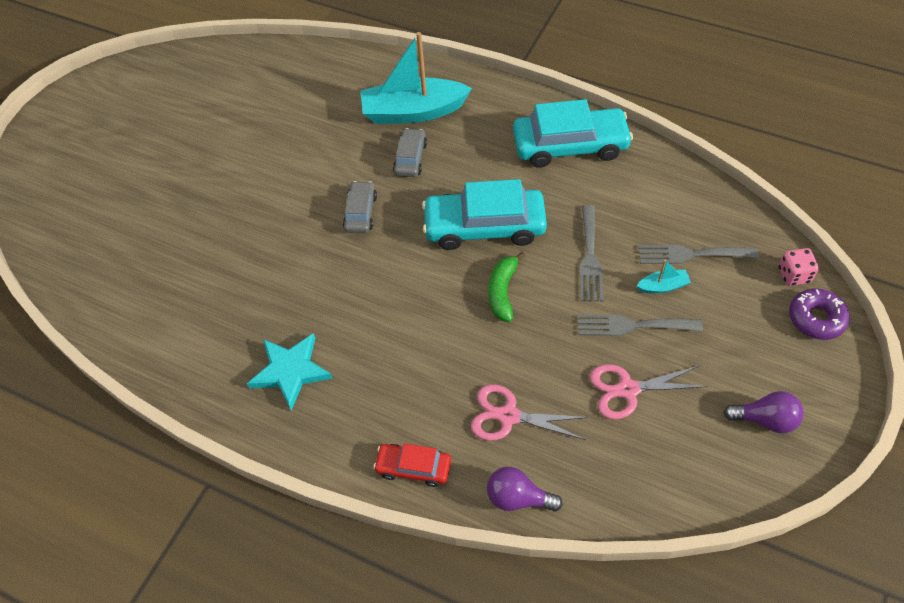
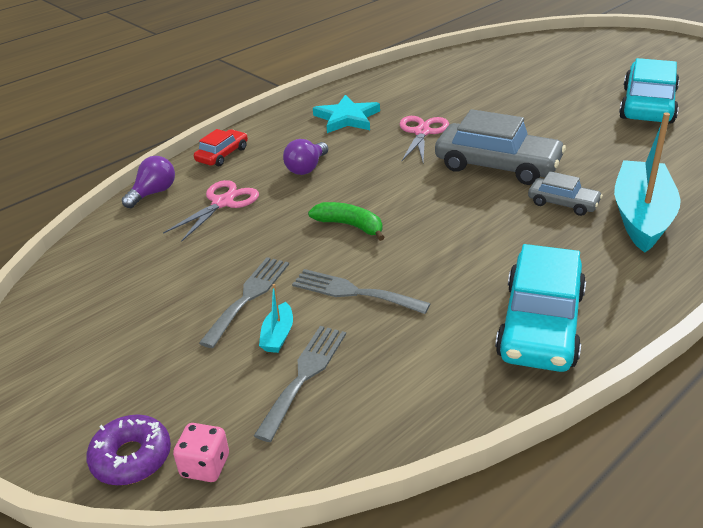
camera: 110 degrees right, 20 degrees down
grey car [343,181,377,233] -> grey car [435,109,566,185], size x1.92
turquoise car [422,179,547,250] -> turquoise car moved to [619,58,679,124]
pink scissors [590,364,708,419] -> pink scissors moved to [400,116,449,162]
purple light bulb [723,391,804,433] -> purple light bulb moved to [283,139,328,175]

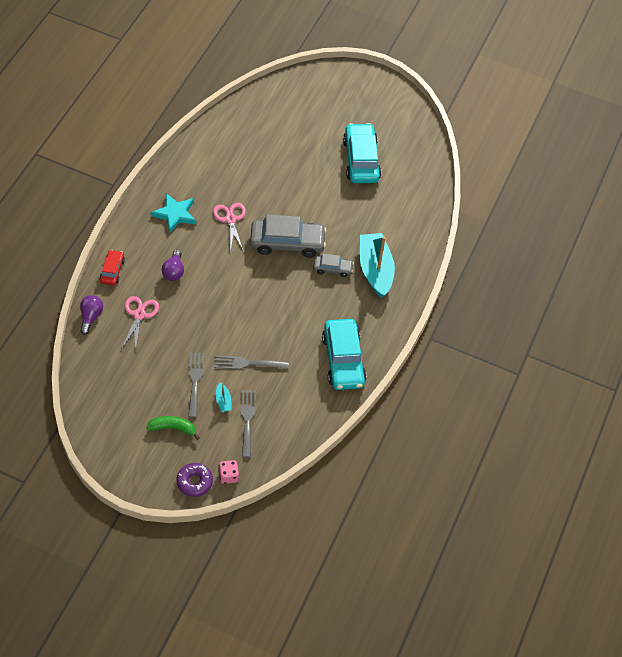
camera: 30 degrees left, 20 degrees up
green banana [308,202,385,241] -> green banana moved to [147,416,200,440]

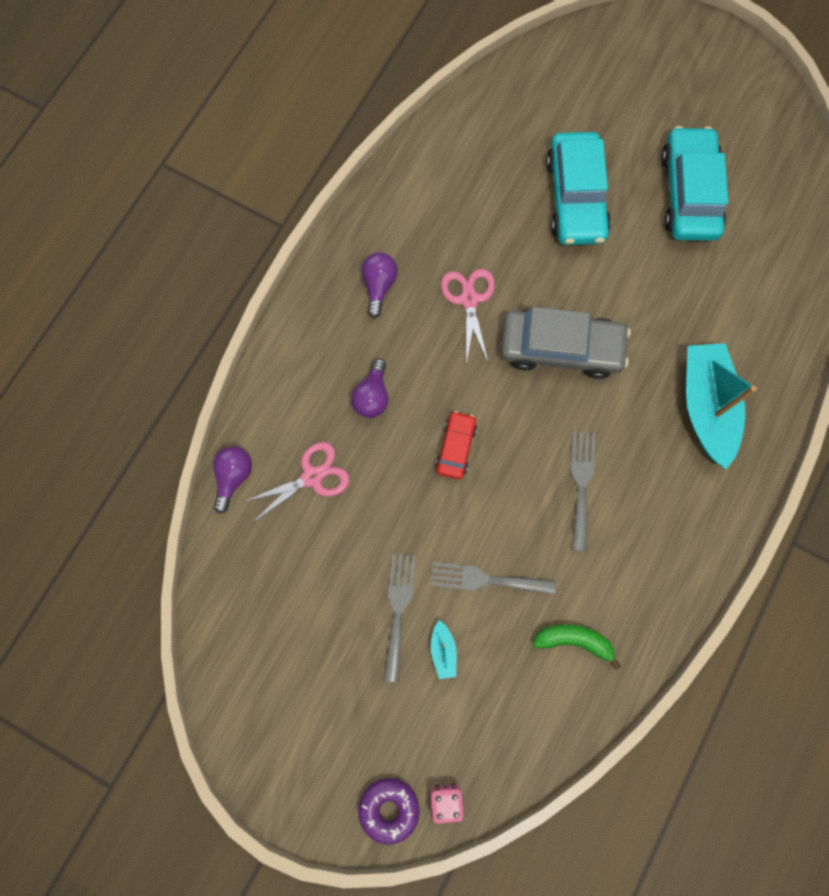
camera: 10 degrees right, 20 degrees up
red car [100,250,125,285] -> red car moved to [436,411,477,479]
pink scissors [121,296,159,351] -> pink scissors turned 45 degrees clockwise [243,442,350,522]
green banana [147,416,200,440] -> green banana moved to [533,625,621,670]
turquoise star [151,193,196,233] -> purple light bulb [362,252,398,318]
grey fork [241,390,256,458] -> grey fork moved to [571,431,595,551]
grey car [313,254,354,277] -> none
turquoise car [322,319,367,390] -> turquoise car moved to [546,132,611,245]

